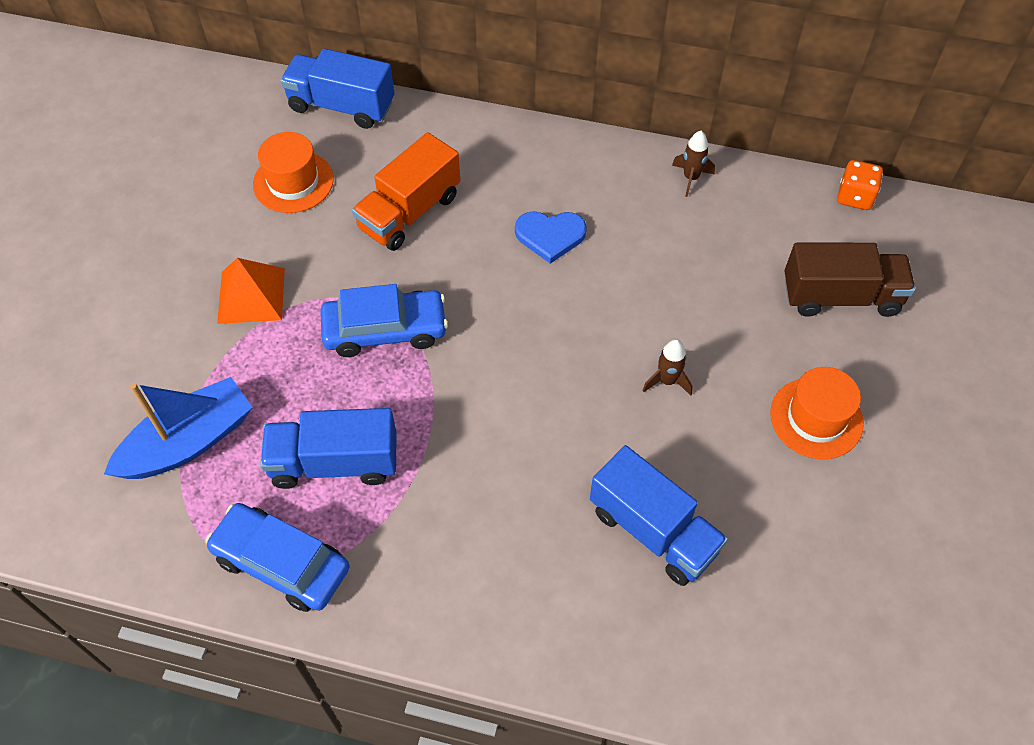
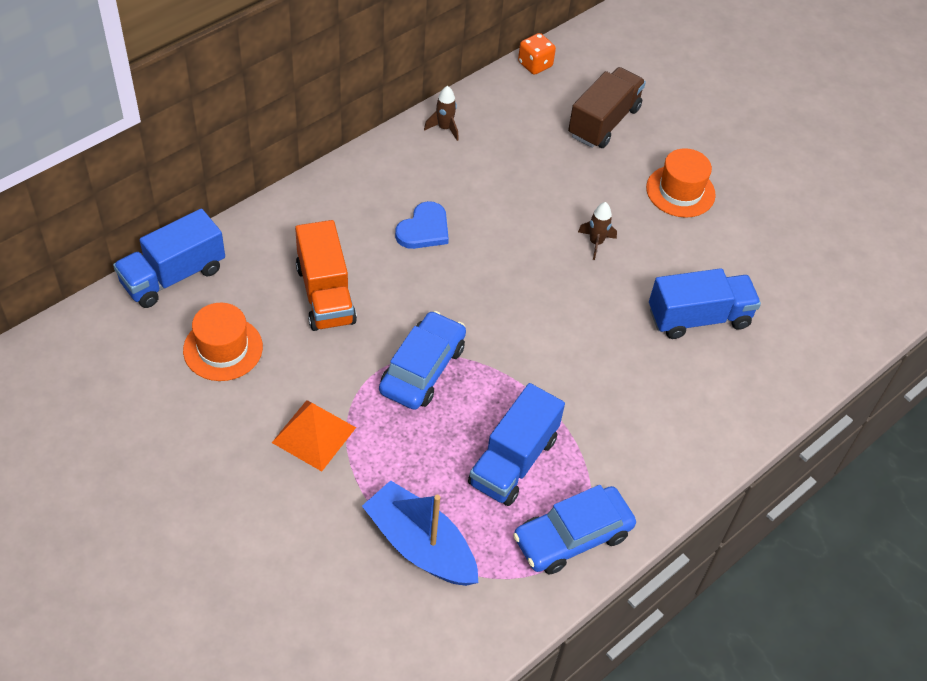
camera: 60 degrees left, 5 degrees down
blue boat [104,377,253,479] -> blue boat turned 45 degrees counterclockwise [362,480,478,586]

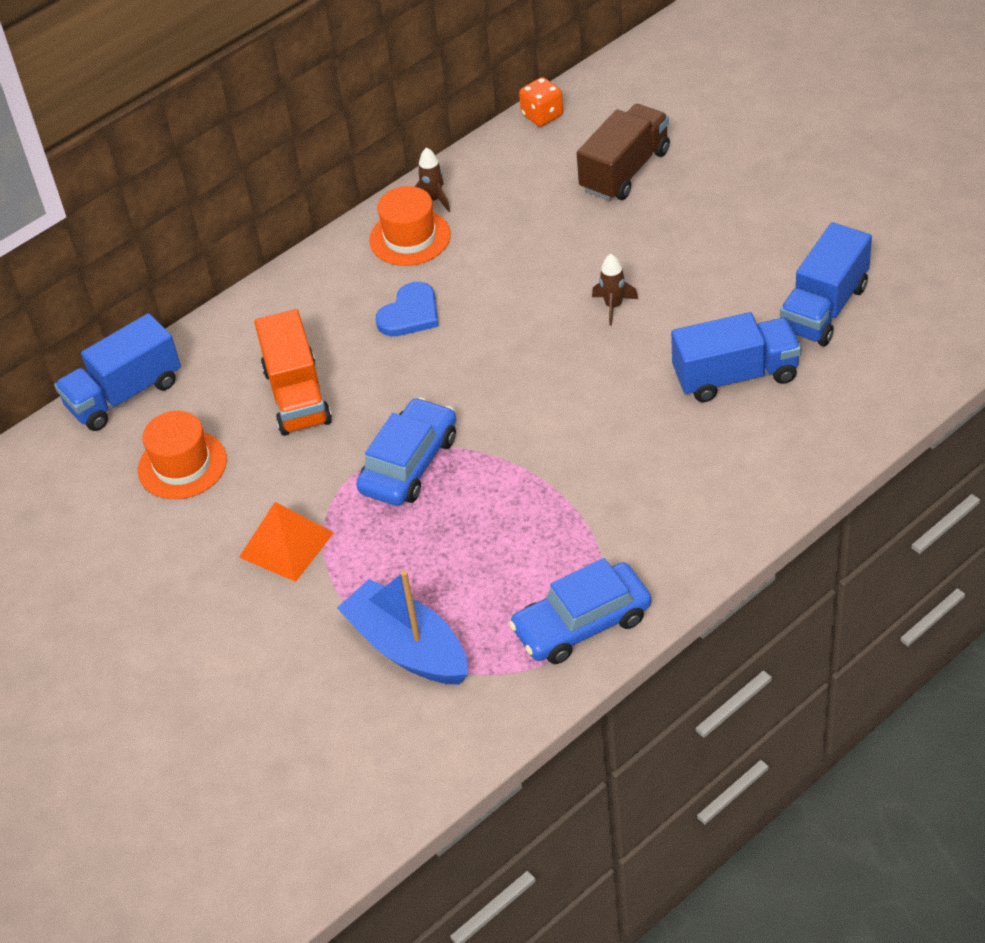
camera: 10 degrees right, 5 degrees down
blue truck [468,383,565,506] -> blue truck moved to [780,222,872,346]
orange hat [646,148,716,218] -> orange hat moved to [369,186,451,266]

